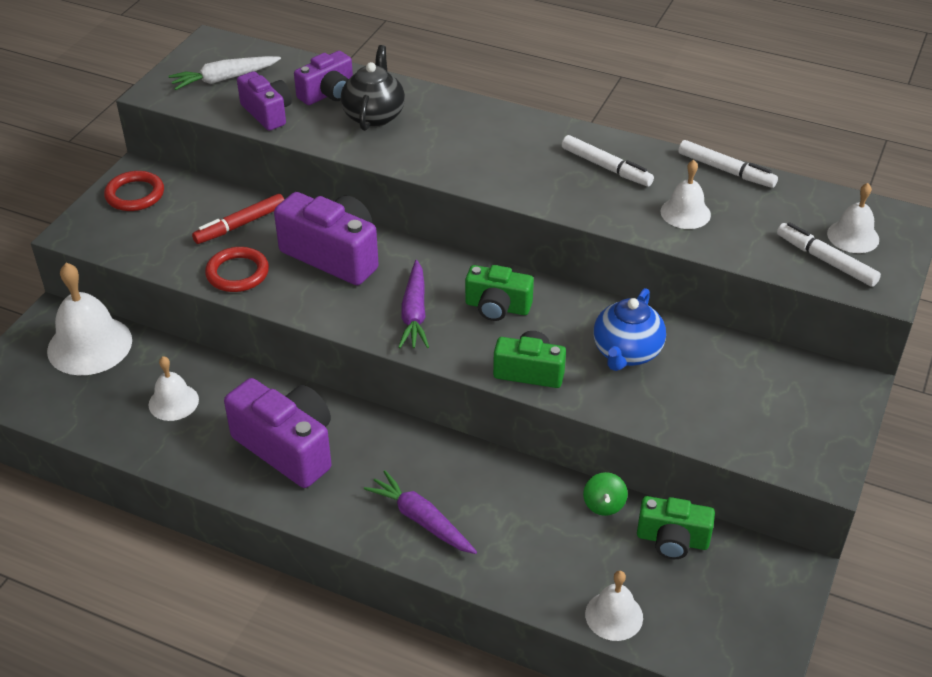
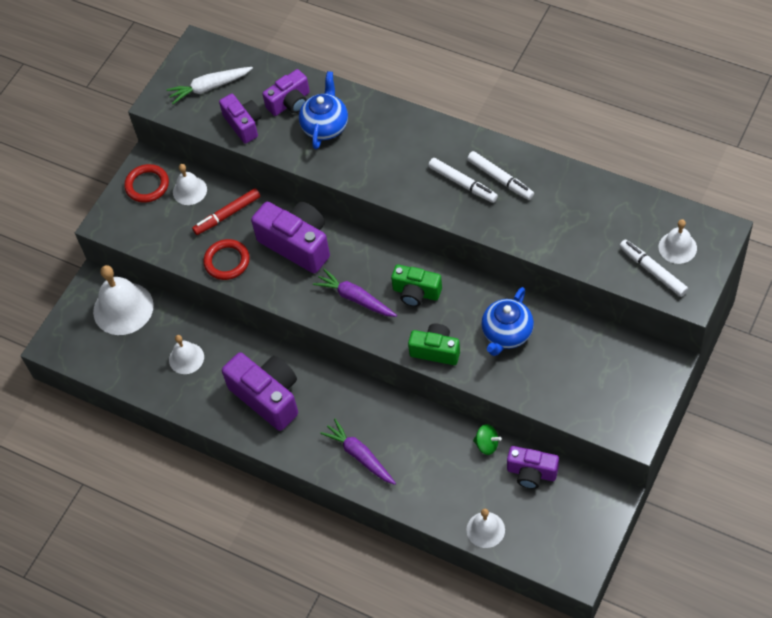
camera: 10 degrees right, 15 degrees up
black teapot [341,45,405,131] -> blue teapot [299,71,348,149]
purple carrot [398,260,429,348] -> purple carrot turned 120 degrees clockwise [313,269,397,317]
green spinning top [583,472,628,516] -> green spinning top turned 75 degrees counterclockwise [473,424,502,455]
green camera [637,496,715,559] -> purple camera [507,446,559,489]
white bell [660,160,711,229] -> white bell moved to [173,164,207,205]
white marker [678,140,778,188] -> white marker moved to [428,158,498,203]

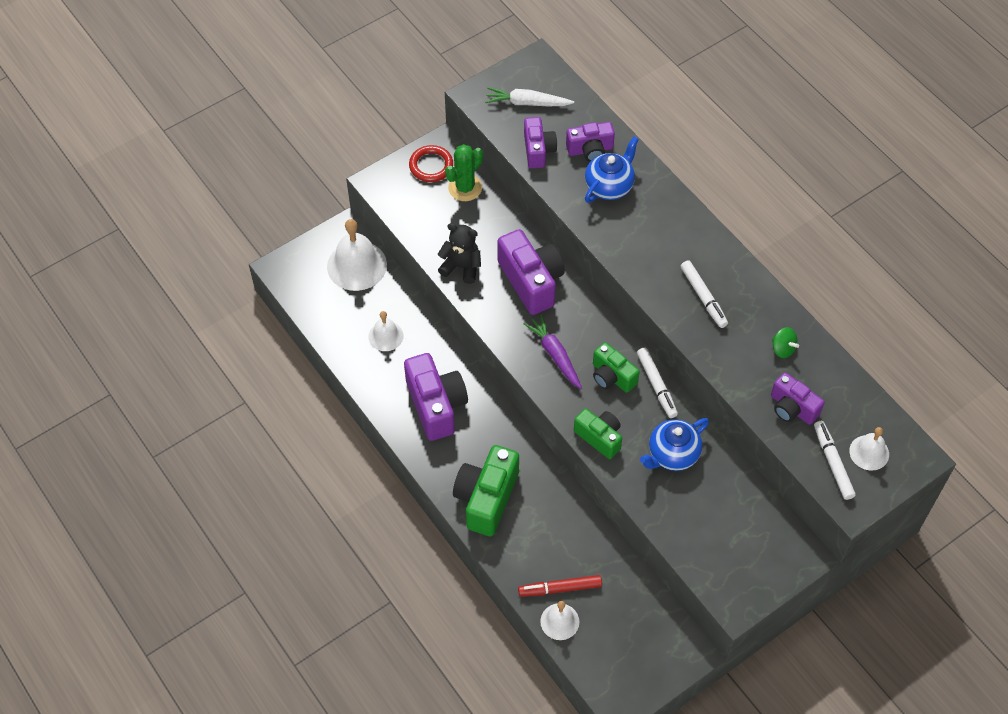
camera: 20 degrees right, 0 degrees up
white bell [173,164,207,205] -> green cactus [445,144,483,201]
red marker [192,188,261,235] -> red marker moved to [518,575,602,597]
red ring [203,239,250,280] -> black teddy bear [438,223,481,284]
purple carrot [320,419,396,485] -> green camera [453,445,519,536]
white marker [467,151,534,200] -> white marker moved to [637,348,678,418]
green spinning top [473,424,502,455] -> green spinning top moved to [772,327,799,358]
purple camera [507,446,559,489] -> purple camera moved to [771,372,825,425]

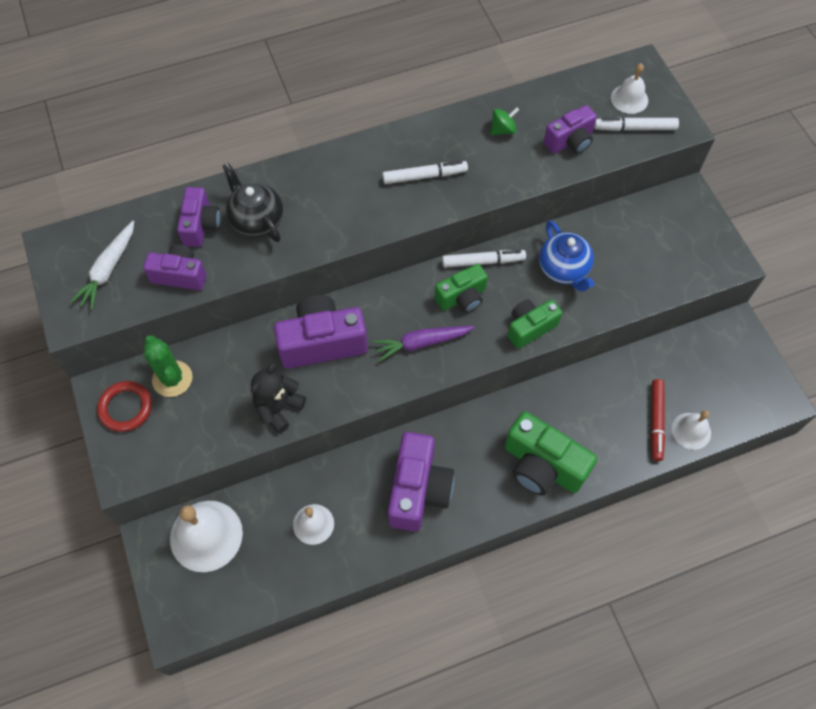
camera: 75 degrees left, 5 degrees up
purple camera [404,353,468,441] -> purple camera turned 105 degrees clockwise [388,432,454,532]
blue teapot [585,136,639,203] -> black teapot [223,163,283,242]

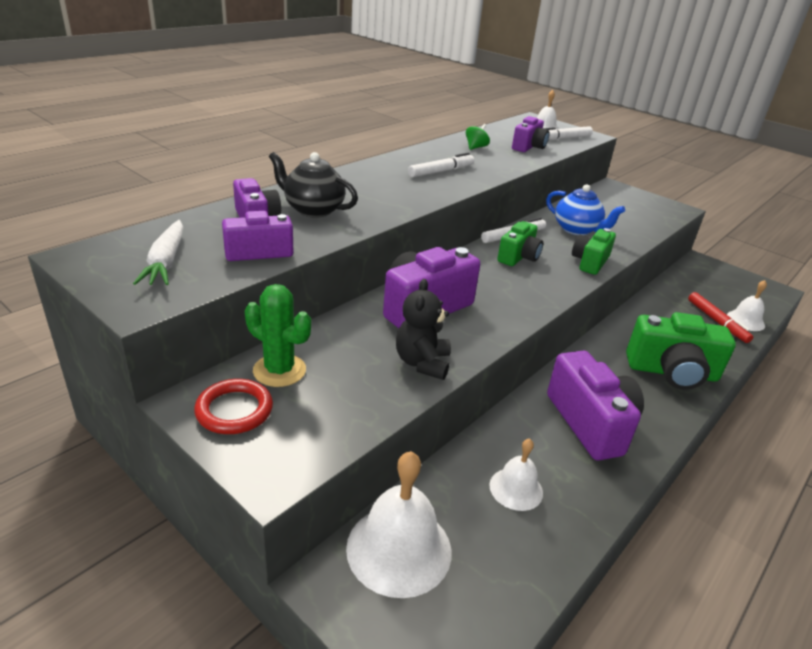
camera: 30 degrees left, 30 degrees down
purple carrot [373,326,475,362] -> none

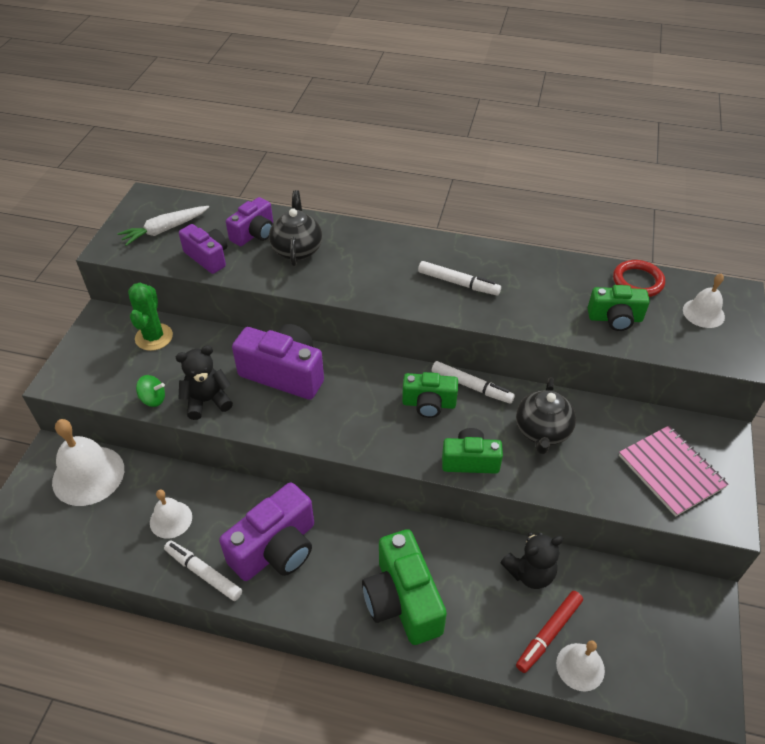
camera: 65 degrees right, 15 degrees up
red ring [194,379,273,434] -> red ring moved to [613,260,665,297]
green spinning top [466,124,490,150] -> green spinning top moved to [136,375,165,407]
purple camera [512,116,550,152] -> green camera [588,285,650,331]
white marker [543,126,593,140] -> white marker moved to [164,541,242,601]
blue teapot [546,184,625,235] -> black teapot [516,377,576,454]
none -> black teddy bear [501,532,563,589]
none -> pink notebook [619,425,729,517]

